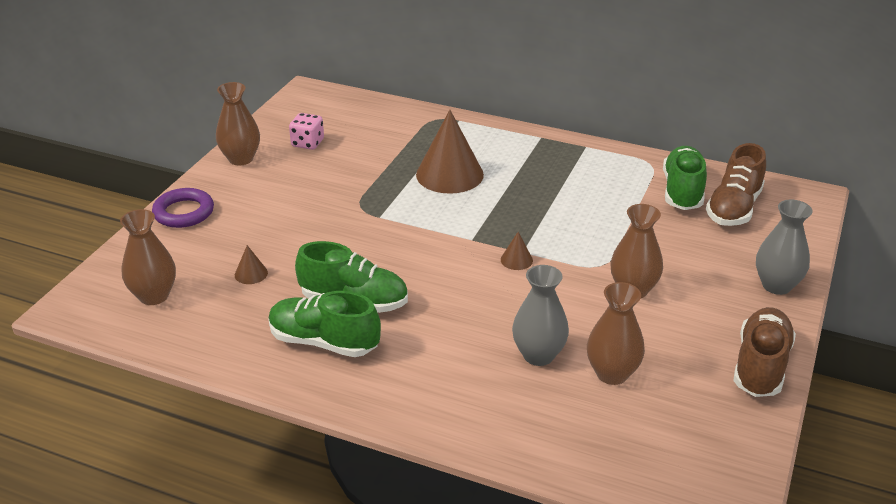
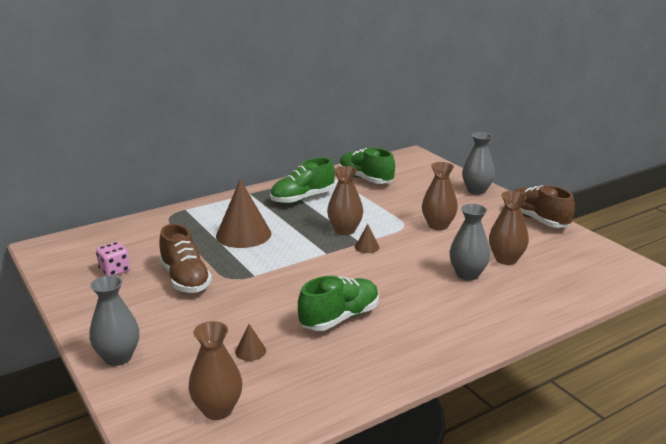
camera: 55 degrees left, 10 degrees down
purple ring [152,188,214,228] -> grey vase [89,275,139,366]
brown vase [216,82,260,166] -> brown vase moved to [327,166,363,235]
green shoe [269,291,381,357] -> green shoe moved to [270,158,335,204]
brown shoe [706,143,766,226] -> brown shoe moved to [159,224,212,293]

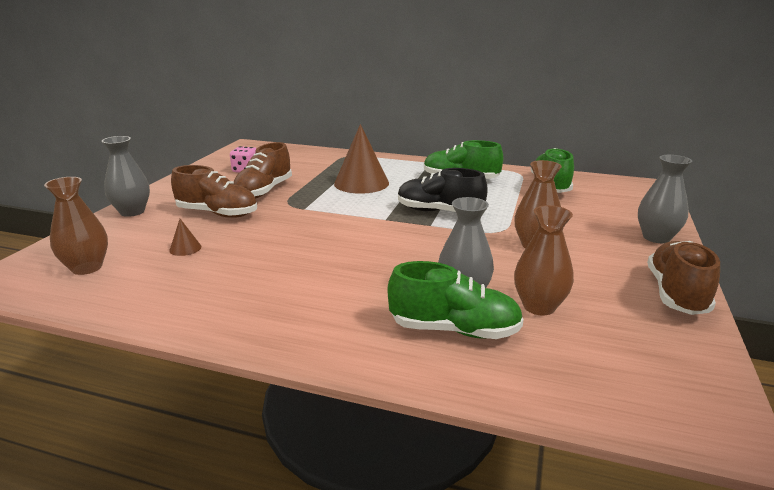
camera: 50 degrees right, 0 degrees up
green shoe [298,276,379,331] -> green shoe moved to [388,261,524,339]
brown vase [327,166,363,235] -> black shoe [398,168,488,212]
brown cone [355,224,379,253] -> none
none -> brown shoe [171,165,257,218]

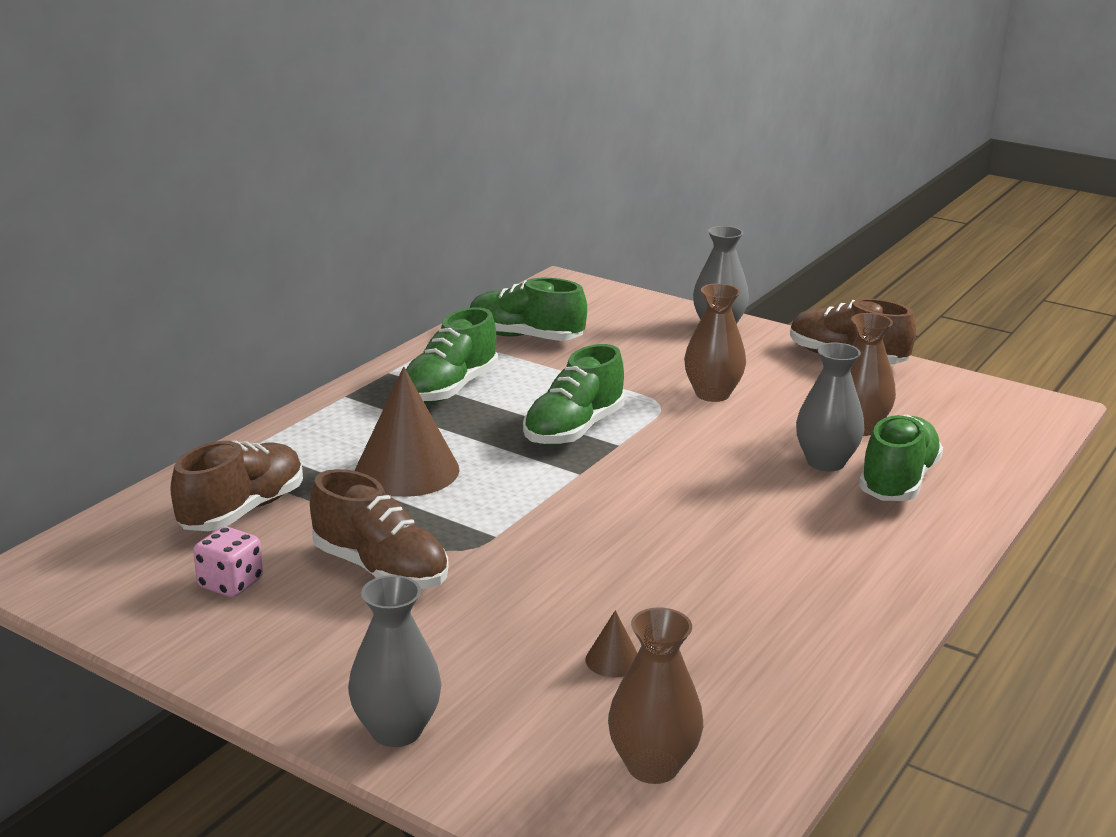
camera: 75 degrees left, 0 degrees up
brown shoe [171,165,257,218] -> brown shoe moved to [170,441,303,531]
black shoe [398,168,488,212] -> green shoe [523,344,625,446]

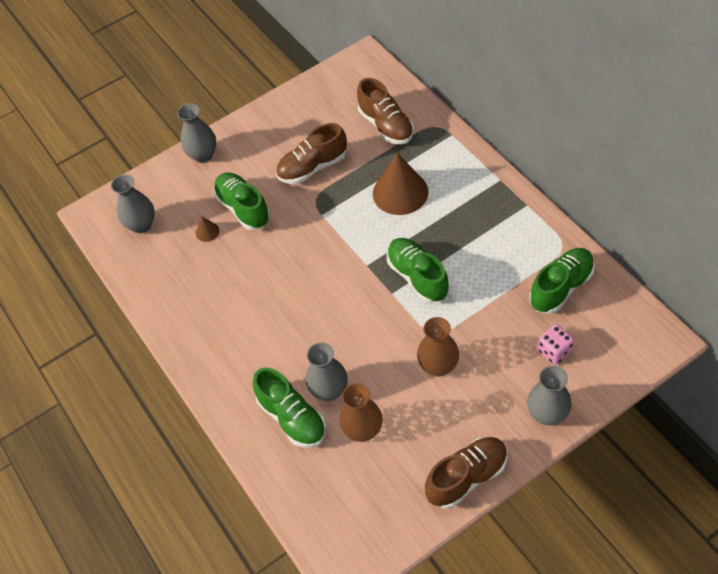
camera: 120 degrees right, 30 degrees up
pink dice [193,526,263,597] -> pink dice moved to [537,324,574,365]
green shoe [406,307,498,403] -> green shoe moved to [213,173,270,230]
brown vase [608,607,703,784] -> grey vase [111,174,155,233]

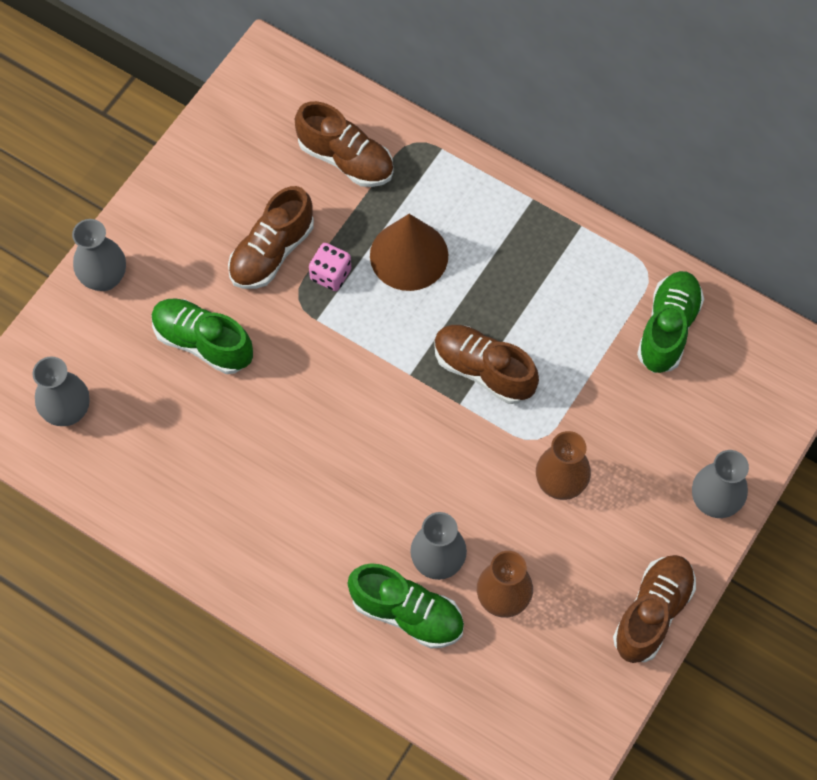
camera: 30 degrees left, 10 degrees up
brown cone [196,216,219,242] -> none
green shoe [387,238,449,303] -> brown shoe [434,325,539,404]
pink dice [537,324,574,365] -> pink dice moved to [309,243,351,291]

